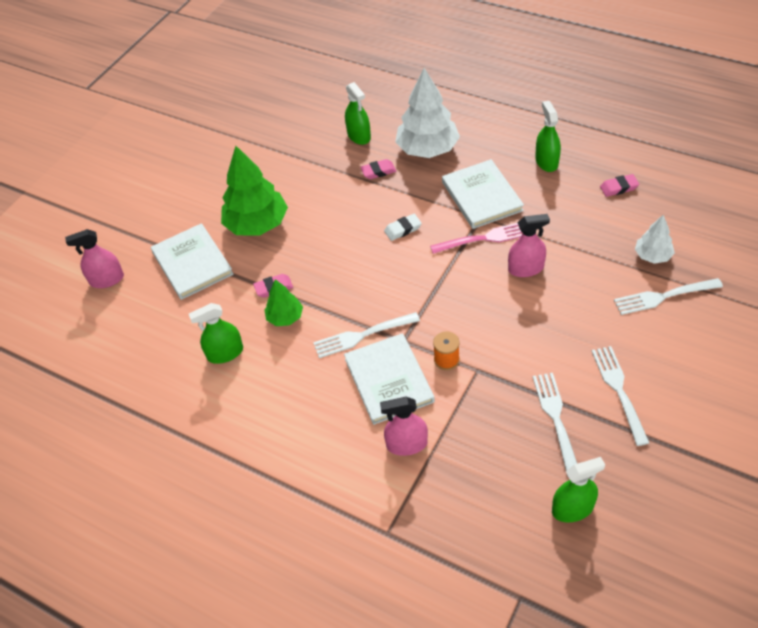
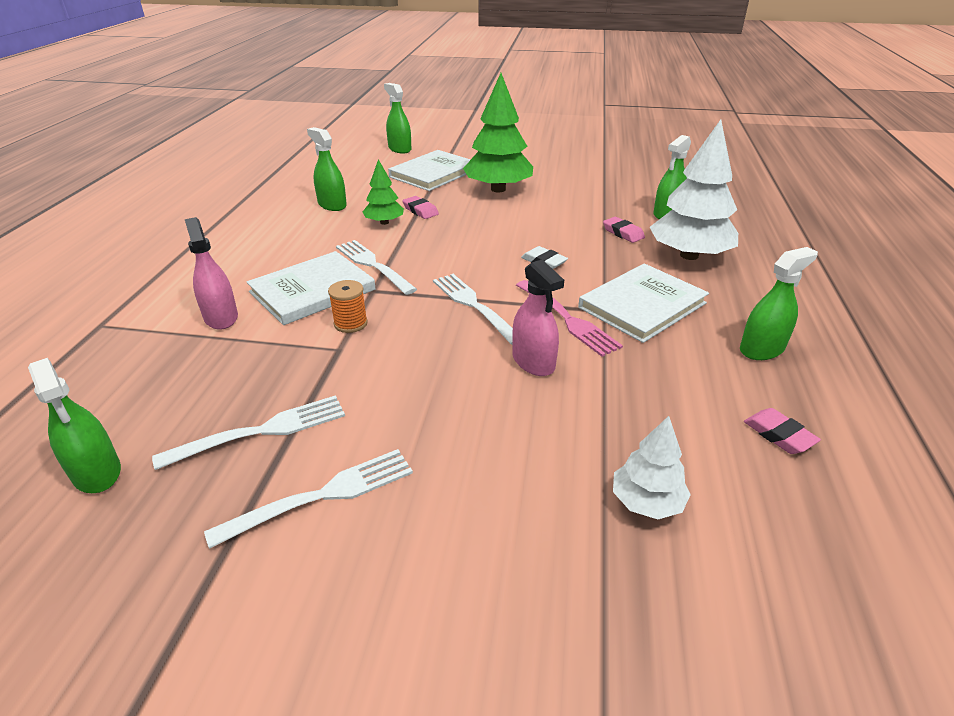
camera: 65 degrees right, 15 degrees down
pink spray bottle [65,229,124,288] -> green spray bottle [384,83,411,154]
white fork [614,278,723,315] -> white fork moved to [433,274,513,345]

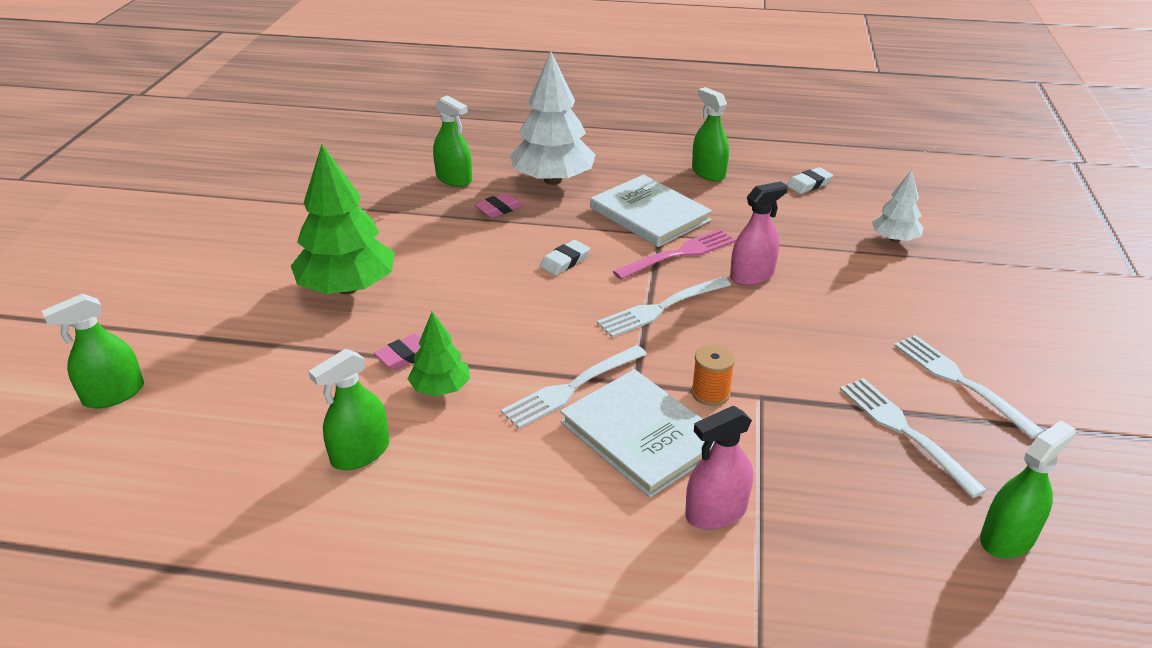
camera: 90 degrees left, 0 degrees up
white book [388,150,471,191] -> none
pink eraser [744,408,821,454] -> white eraser [787,167,833,194]

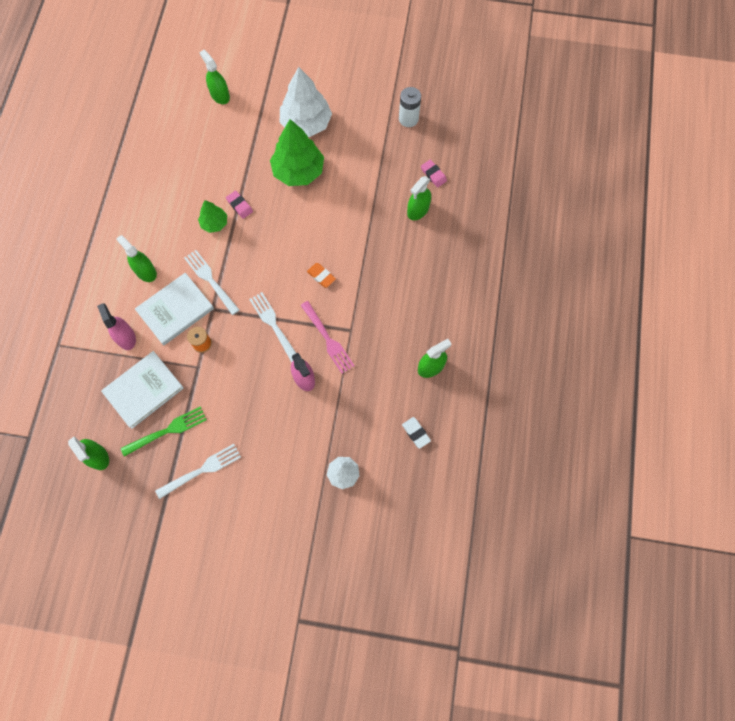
camera: 90 degrees right, 35 degrees up
green spray bottle [308,349,390,470] -> green spray bottle moved to [116,235,157,282]
pink eraser [474,193,524,218] -> pink eraser moved to [421,160,447,188]
white tree [510,52,596,185] -> white tree moved to [280,67,332,137]
white eraser [540,240,590,275] -> orange eraser [307,263,336,288]
white book [590,175,712,247] -> white book moved to [101,351,184,429]
white fork [840,378,987,498] -> green fork [121,406,207,457]
none -> white battery [399,87,421,127]

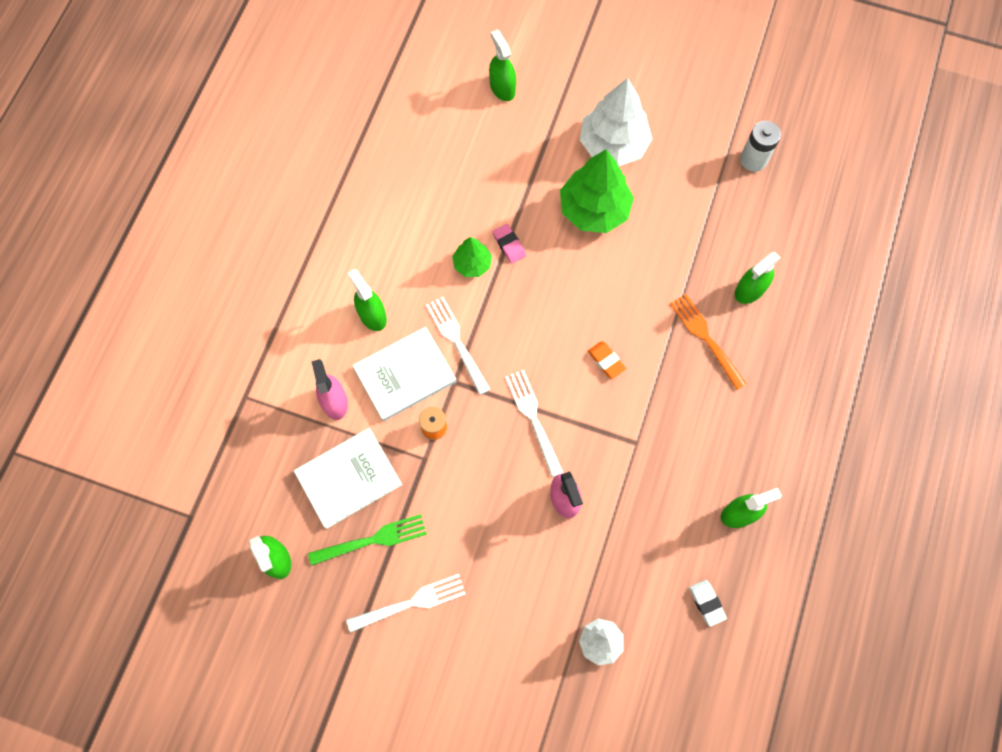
camera: 10 degrees right, 0 degrees up
pink fork [300,301,355,373] -> none
pink eraser [421,160,447,188] -> none
none -> orange fork [670,294,747,390]

